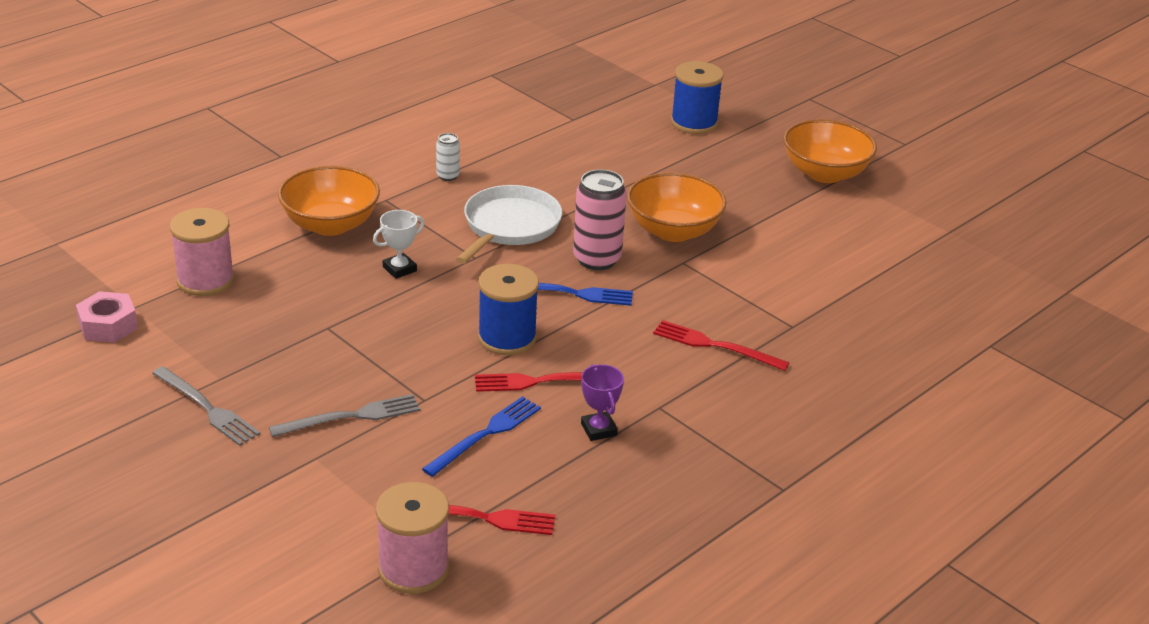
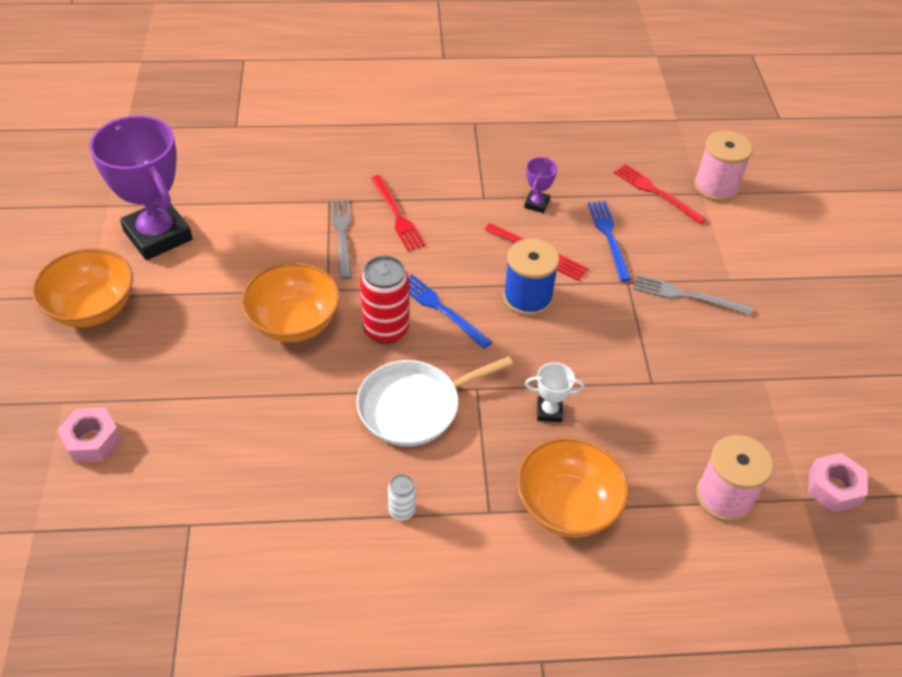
camera: 140 degrees left, 15 degrees up
grey fork [152,366,260,446] -> grey fork moved to [330,198,352,279]
blue fork [422,396,541,477] -> blue fork turned 90 degrees clockwise [588,201,631,282]
pink can [573,169,627,270] -> red can [360,255,409,344]
blue spool [671,61,724,134] -> pink nut [57,407,122,463]
none -> purple trophy [89,116,193,260]

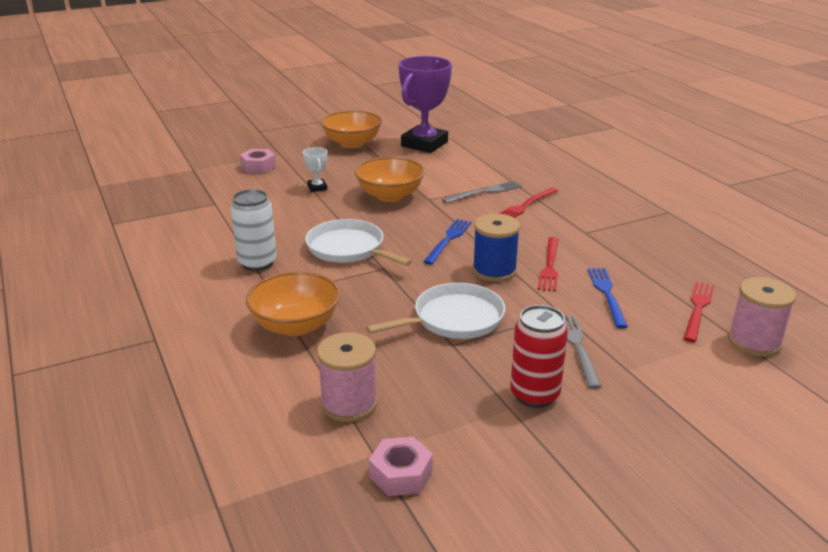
camera: 70 degrees right, 20 degrees down
red can [360,255,409,344] -> red can moved to [510,305,568,408]
white can [388,474,416,520] -> white can [230,189,277,271], size x1.96
purple trophy [524,157,557,213] -> none
white trophy [525,362,584,422] -> white trophy moved to [303,147,328,192]
blue fork [588,201,631,282] -> blue fork turned 60 degrees counterclockwise [588,268,628,329]
none -> white pan [366,283,505,339]

